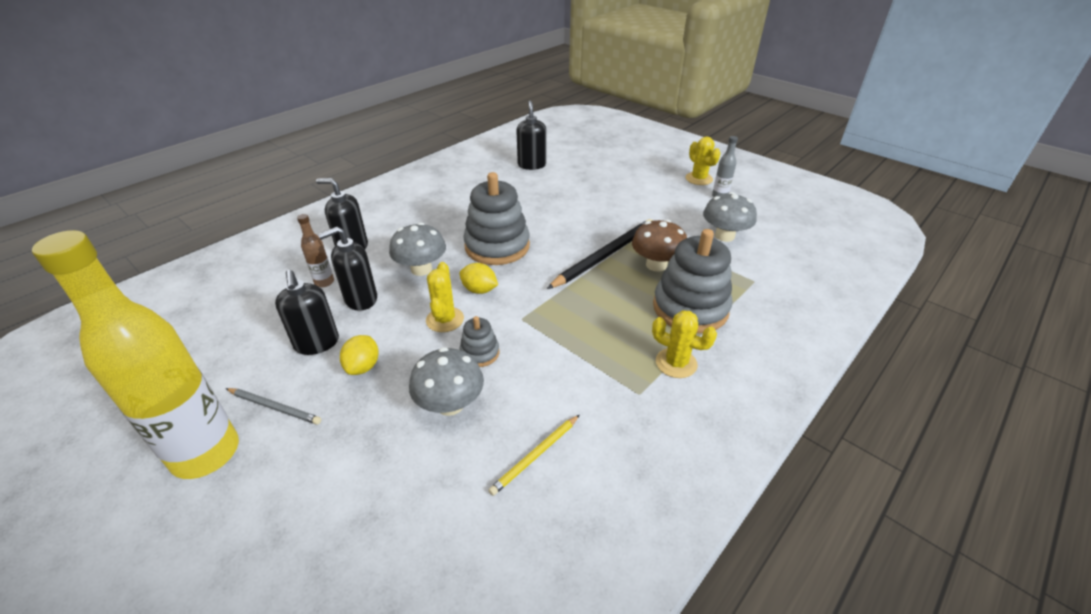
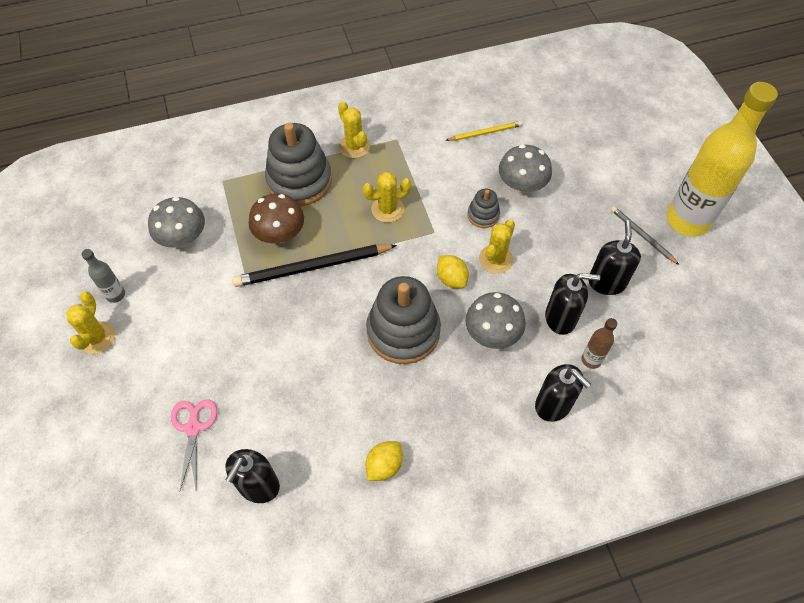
camera: 150 degrees left, 20 degrees up
yellow lemon [340,335,379,375] -> yellow lemon moved to [366,441,403,481]
none -> pink scissors [171,399,217,490]
none -> yellow cactus [363,172,411,223]

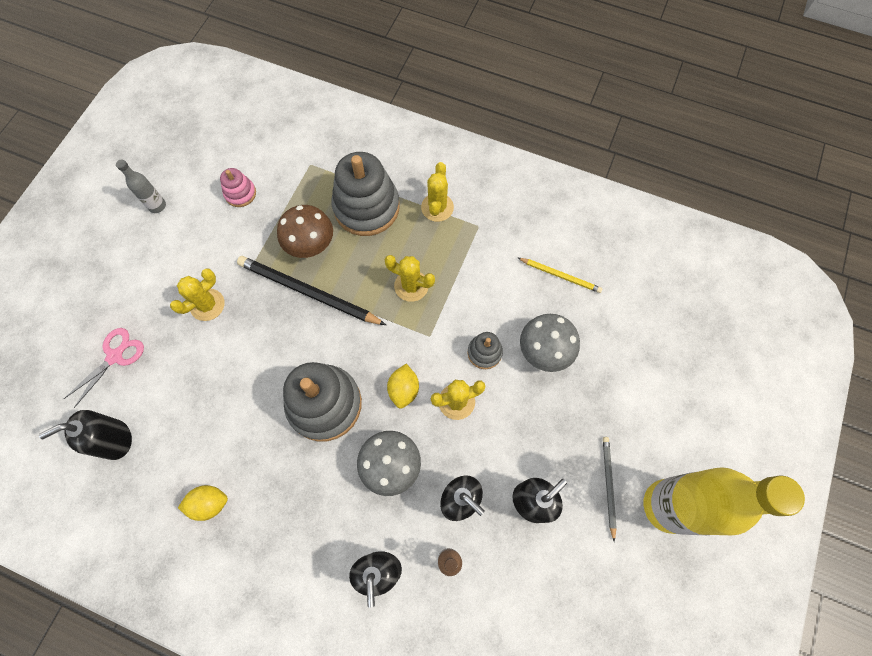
camera: 40 degrees right, 10 degrees up
yellow cactus [66,292,115,354] -> yellow cactus moved to [170,268,225,321]
grey mushroom [148,197,205,247] -> pink stacking toy [220,168,256,207]

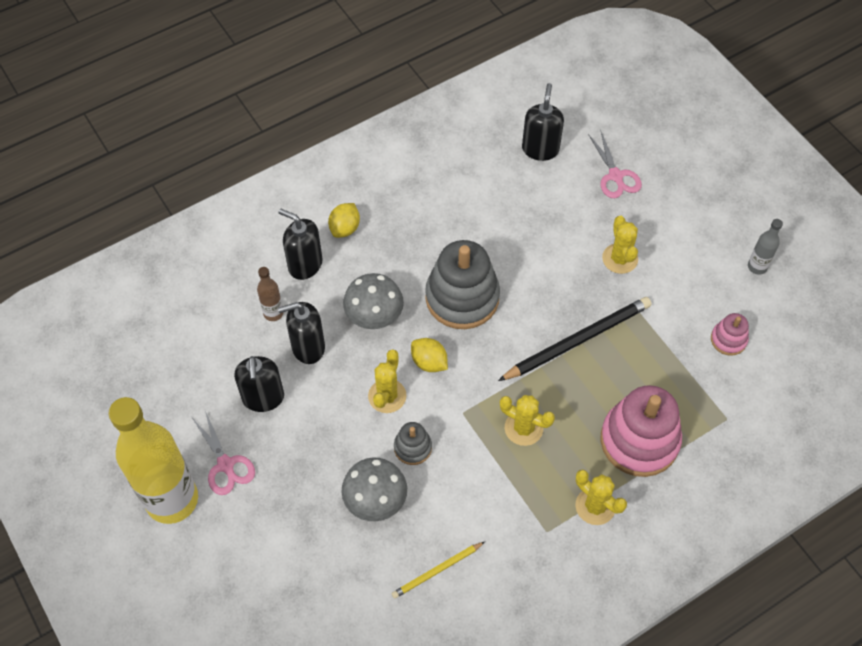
camera: 125 degrees right, 10 degrees down
yellow lemon [178,485,228,521] -> yellow lemon moved to [328,203,360,238]
brown mushroom [277,205,333,258] -> none
grey stacking toy [331,152,399,236] -> pink stacking toy [601,385,682,477]
yellow cactus [384,255,435,302] -> yellow cactus turned 60 degrees clockwise [500,395,555,446]
grey pencil [603,437,617,542] -> pink scissors [192,411,255,495]

